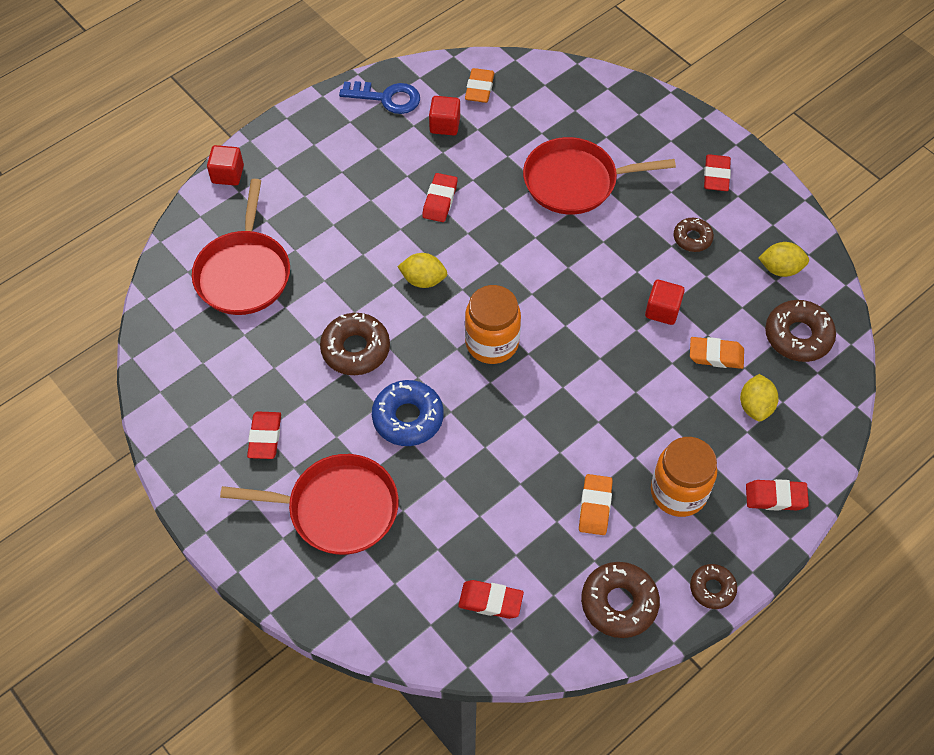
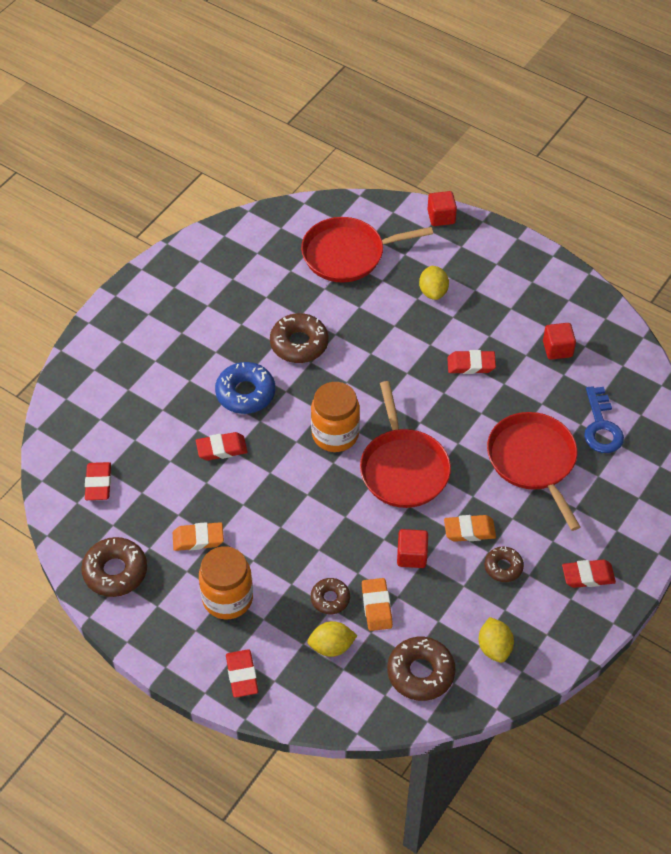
camera: 75 degrees right, 5 degrees down
red pan [220,454,399,555] -> red pan moved to [360,381,451,508]
red eraser [247,411,281,459] -> red eraser moved to [196,432,248,461]
blue key [339,81,420,114] -> blue key moved to [584,386,624,453]
yellow lemon [397,253,447,288] -> yellow lemon moved to [419,266,449,300]
orange eraser [465,68,494,103] -> orange eraser moved to [444,515,496,542]
brown donut [690,564,737,609] -> brown donut moved to [311,578,350,614]

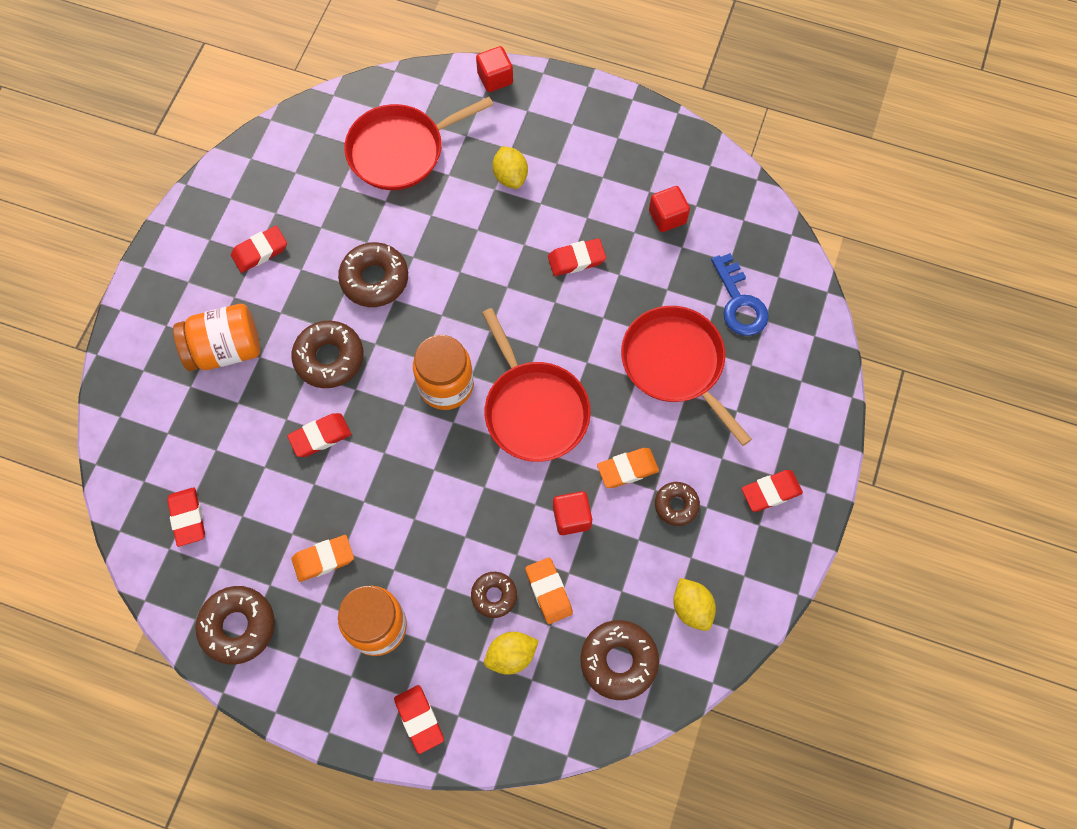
camera: 15 degrees left, 15 degrees up
blue donut [215,362,275,414] -> brown donut [291,321,364,388]
none -> orange jar [173,304,260,371]
none -> red eraser [231,226,287,273]

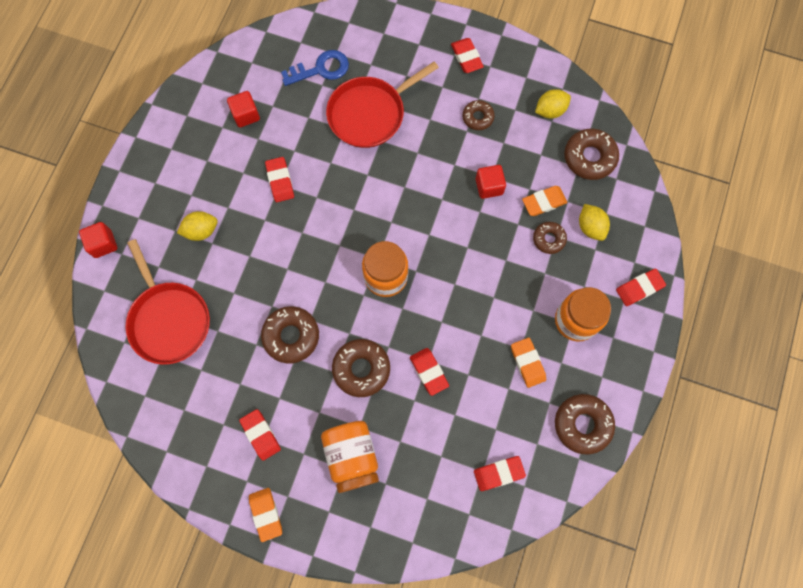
camera: 90 degrees left, 5 degrees up
red pan [482,308,591,462] -> none
orange eraser [597,448,659,488] -> orange eraser moved to [249,488,282,542]

